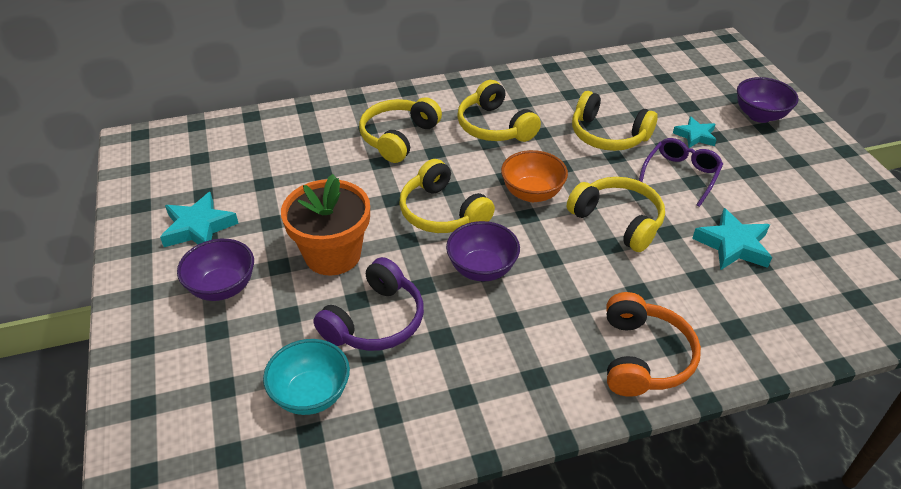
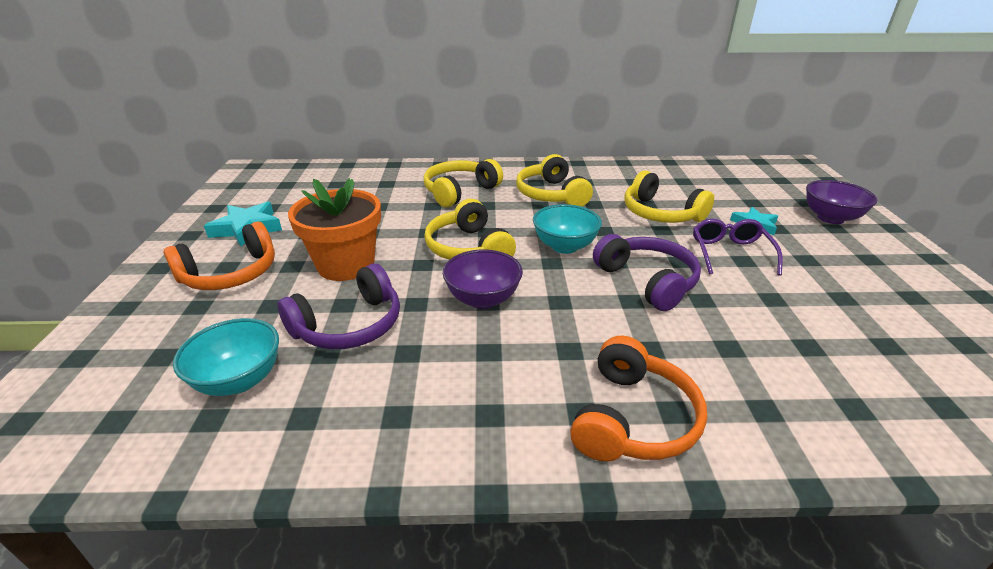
camera: 15 degrees right, 10 degrees down
purple bowl [177,239,254,301] -> orange headphones [164,222,275,290]
orange bowl [501,150,568,202] -> turquoise bowl [533,204,602,254]
yellow headphones [567,177,665,252] -> purple headphones [593,234,701,311]
purple glasses [639,138,723,207] -> purple glasses turned 45 degrees counterclockwise [693,219,783,276]
turquoise star [692,208,772,270] -> none

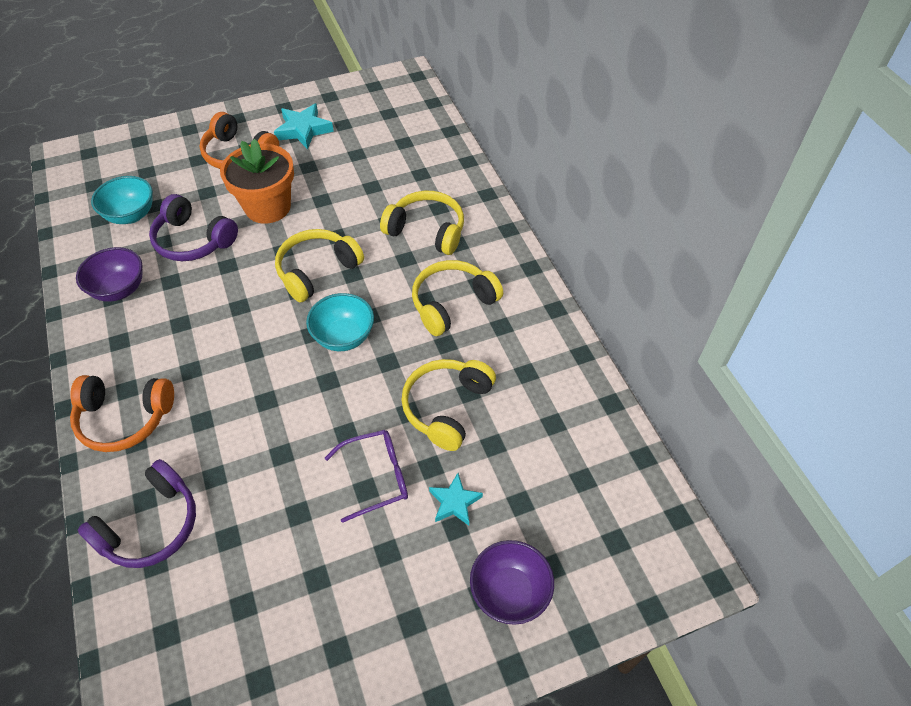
camera: 70 degrees right, 20 degrees up
purple bowl [443,249,523,309] -> purple bowl moved to [76,247,143,302]
purple headphones [593,234,701,311] -> purple headphones moved to [78,459,196,568]

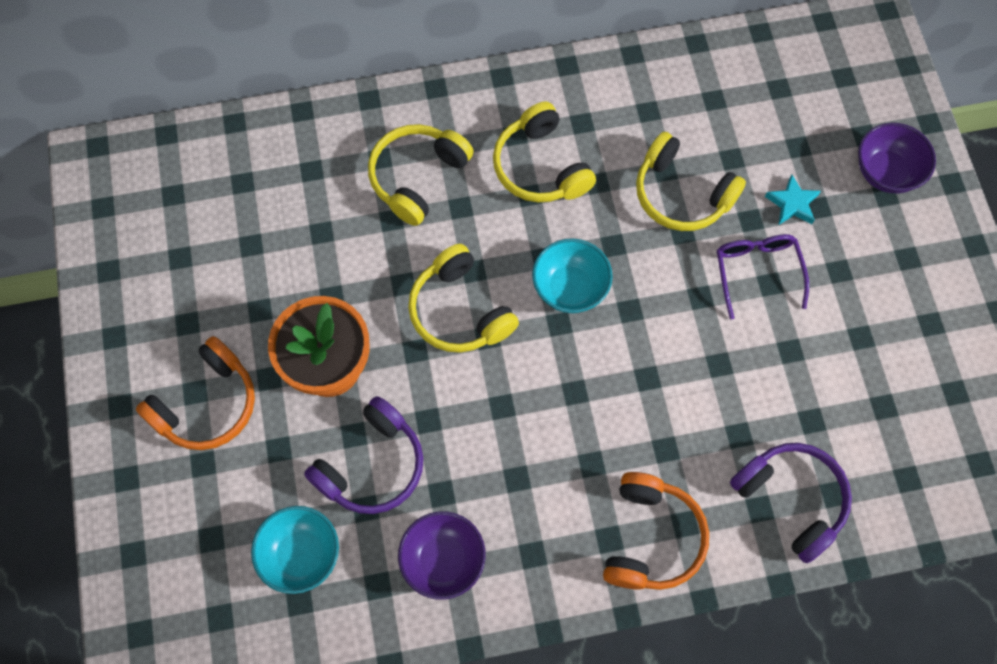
camera: 80 degrees left, 15 degrees up
turquoise star [274,103,334,149] -> none

